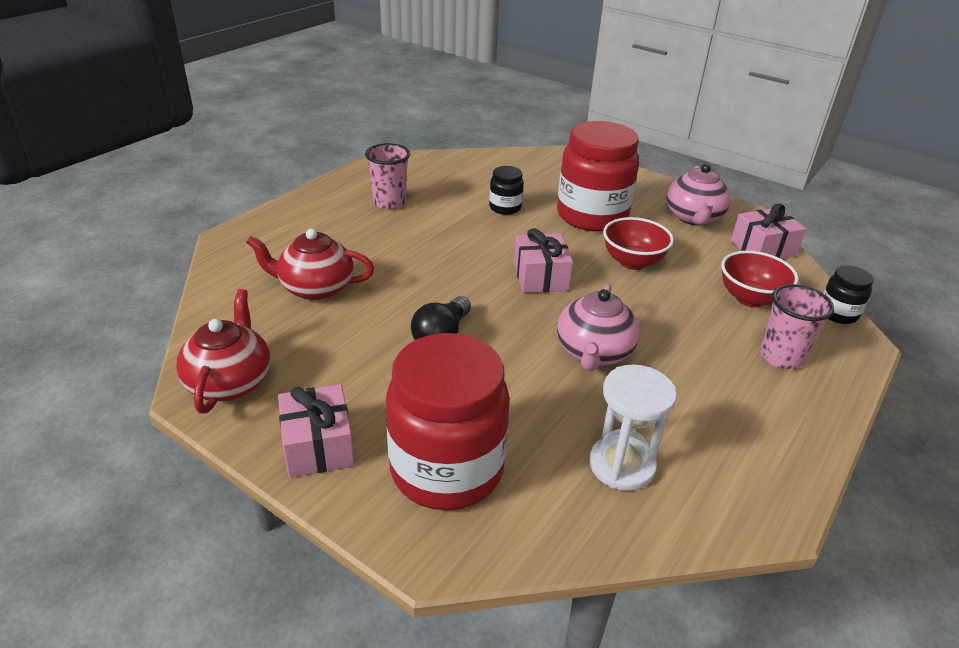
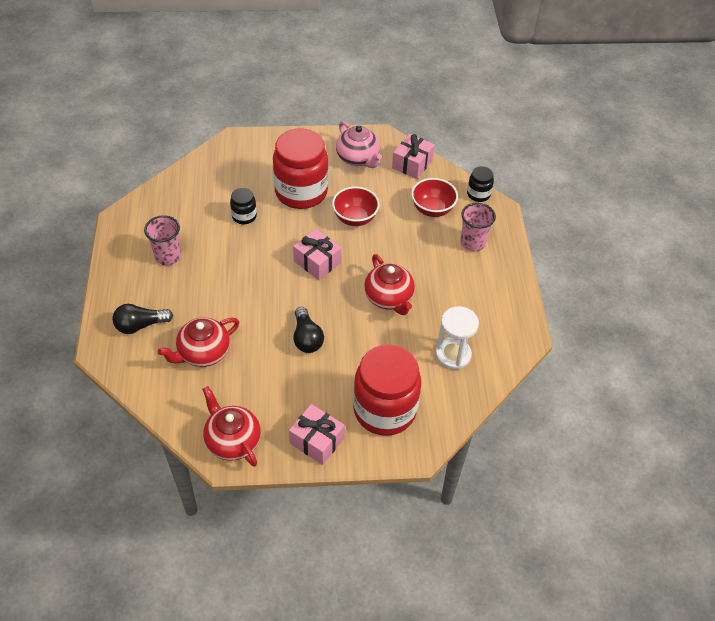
camera: 40 degrees left, 15 degrees up
pink teapot [557,284,640,371] -> red teapot [364,254,415,315]
none -> black light bulb [113,304,173,334]

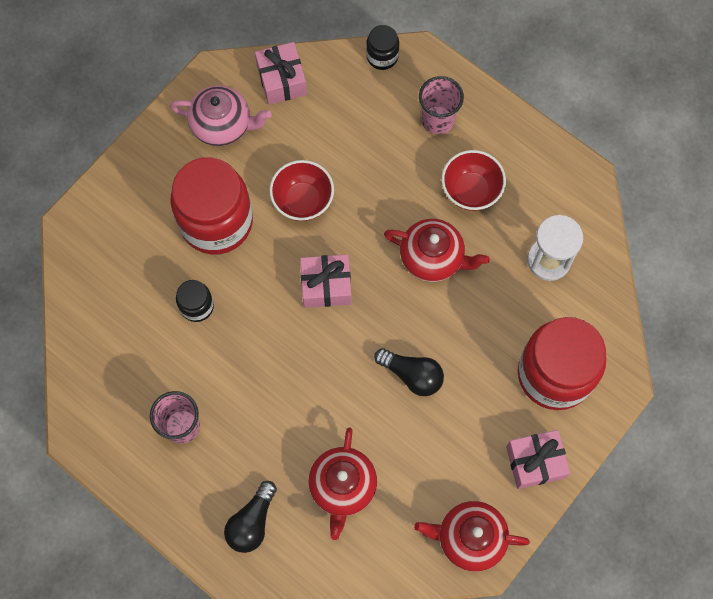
camera: 45 degrees left, 20 degrees up
red bowl [411,178,458,217] -> red bowl moved to [442,150,506,211]

